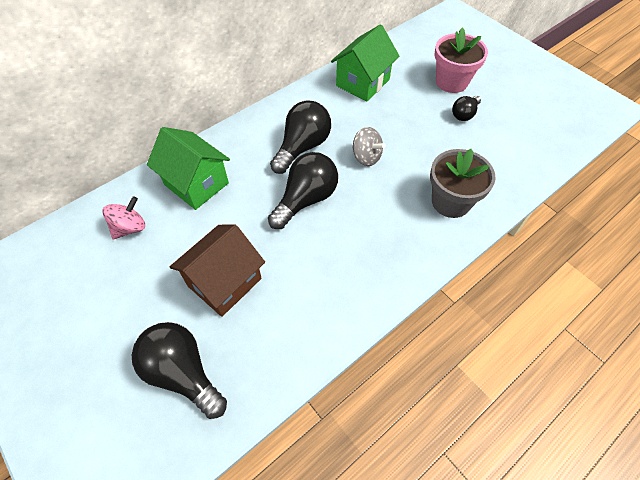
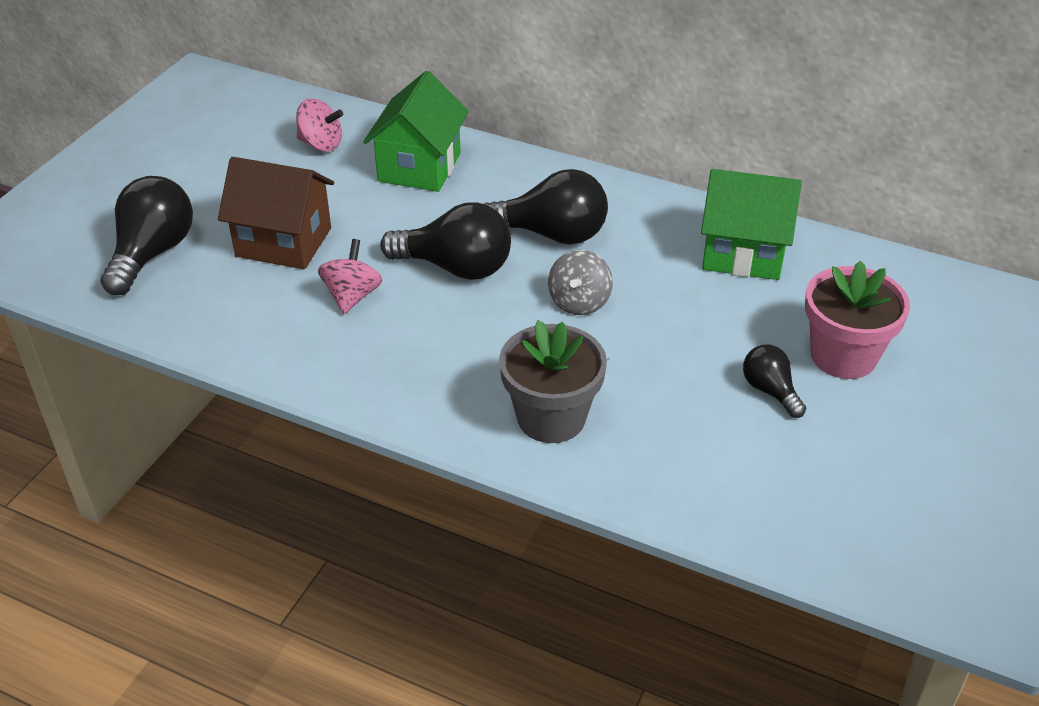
camera: 65 degrees right, 15 degrees down
black light bulb [452,96,481,121] -> black light bulb turned 45 degrees clockwise [743,345,806,418]
none -> pink spinning top [318,239,383,314]

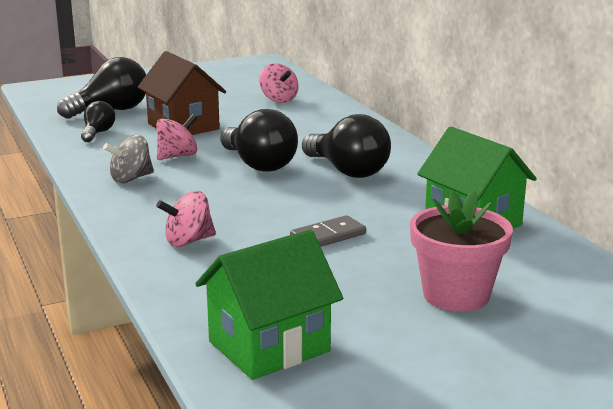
camera: 40 degrees right, 20 degrees down
green house [363,71,469,192] -> green house moved to [195,230,343,380]
grey flower pot [499,320,607,443] -> pink spinning top [156,191,216,247]
grey spinning top [548,250,613,315] -> grey spinning top moved to [103,135,154,183]
black light bulb [743,345,806,418] -> black light bulb moved to [81,101,115,142]
none -> grey domino [290,215,366,247]

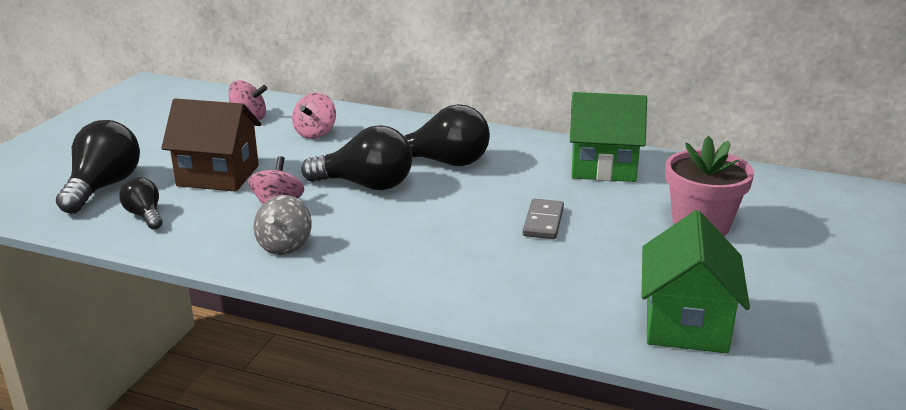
camera: 45 degrees left, 5 degrees up
pink spinning top [156,191,216,247] -> pink spinning top moved to [292,93,336,139]

